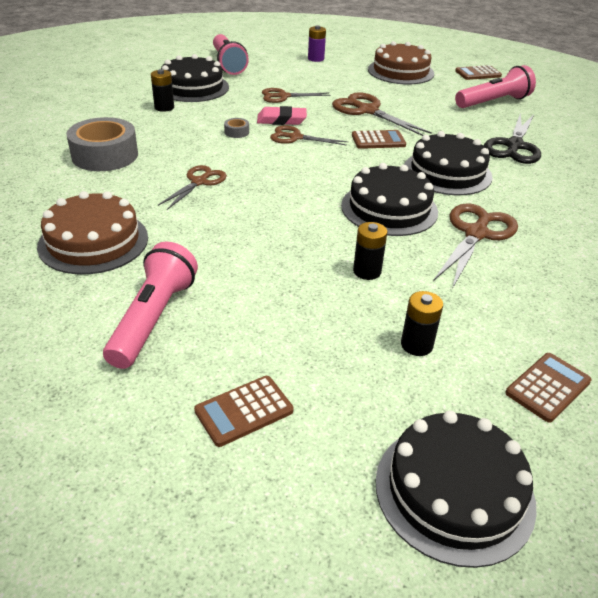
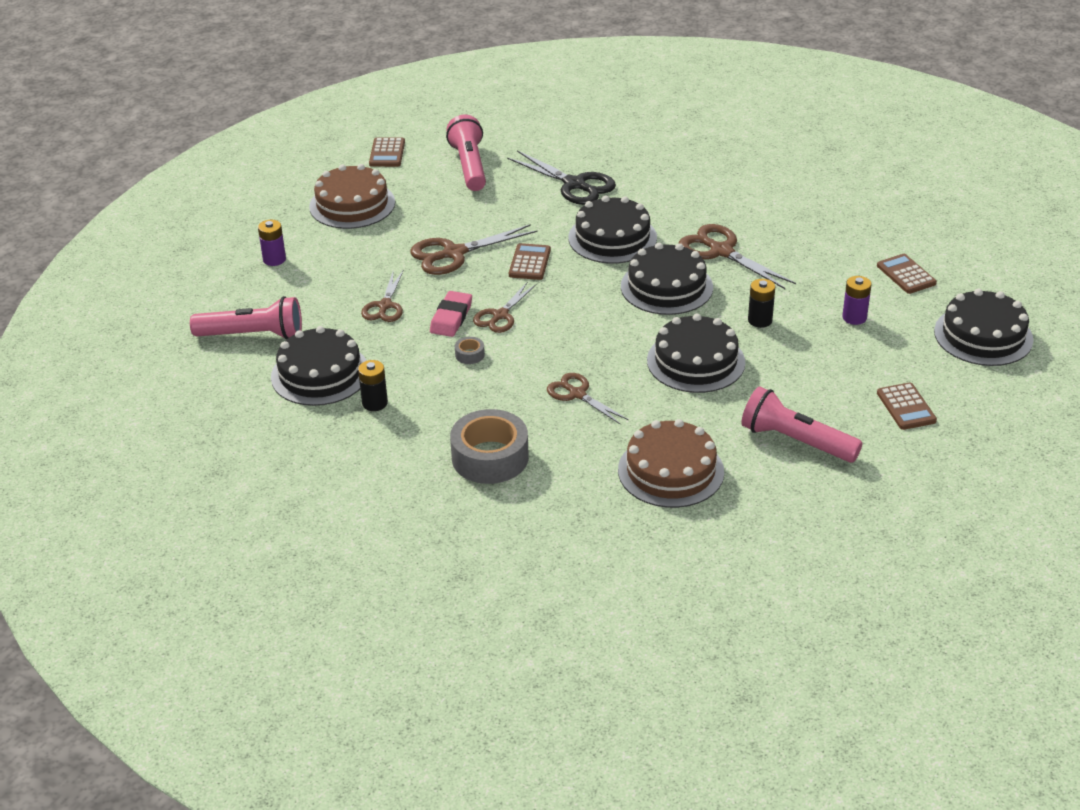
camera: 70 degrees left, 0 degrees up
black battery [401,291,443,356] -> purple battery [842,276,871,325]
none -> black cake [647,314,745,393]

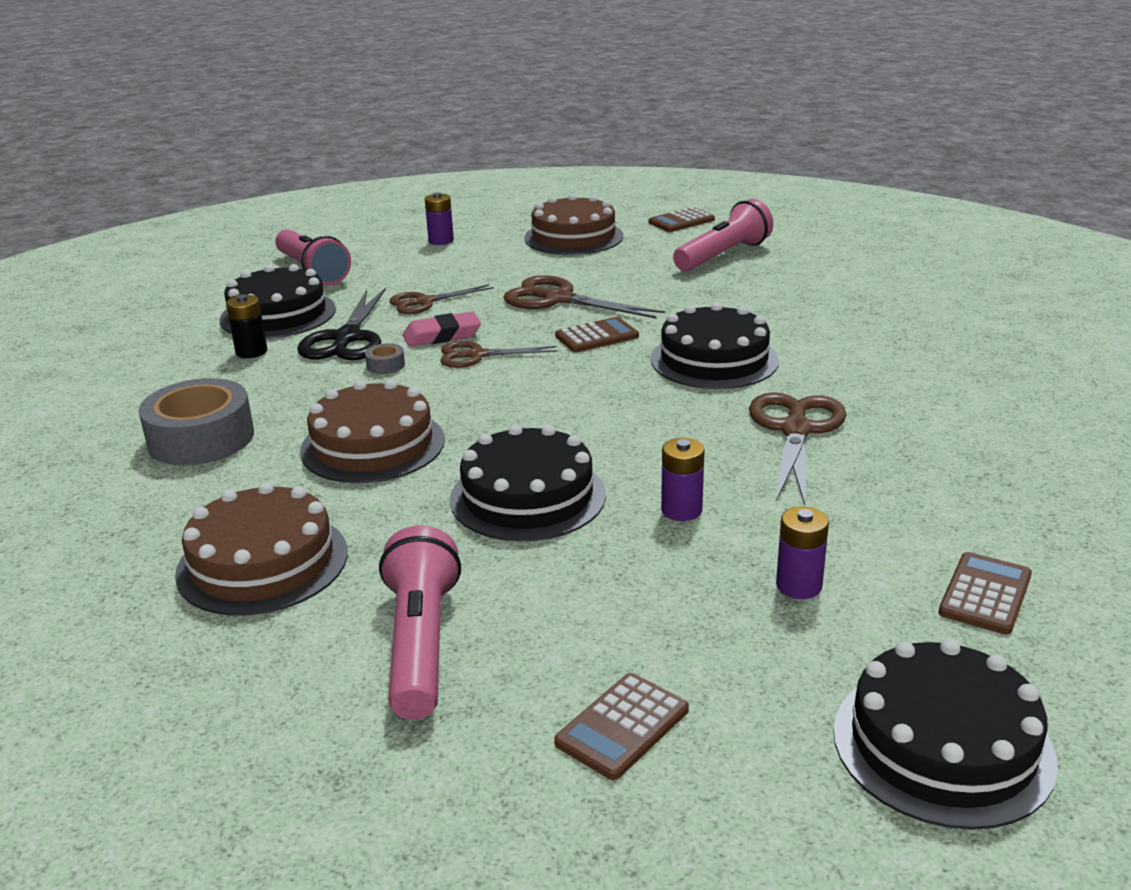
camera: 55 degrees right, 10 degrees down
black scissors [507,150,616,205] -> black scissors moved to [297,288,386,360]
brown scissors [547,373,629,425] -> brown cake [300,379,445,483]
black cake [621,243,713,315] -> none
black battery [748,279,775,328] -> purple battery [661,438,705,521]

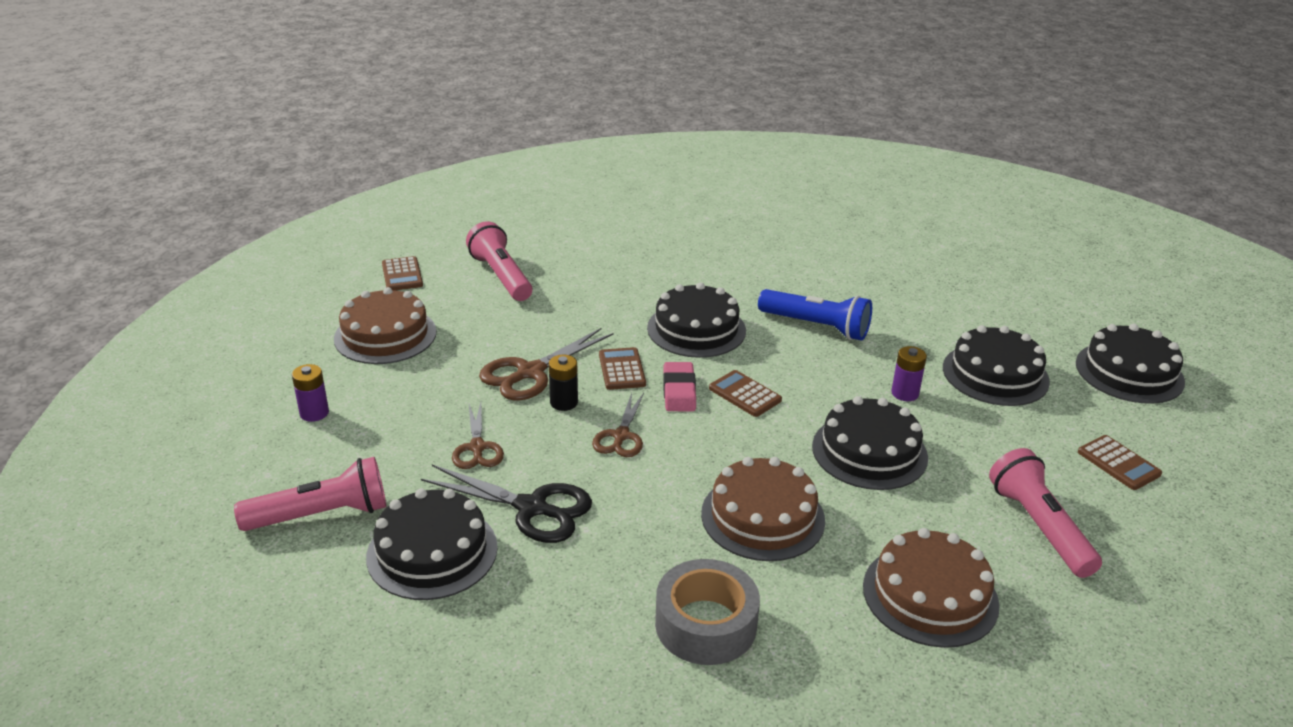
camera: 75 degrees left, 5 degrees up
black battery [226,294,267,358] -> black battery moved to [549,355,578,411]
grey tape [365,343,405,374] -> none
pink flashlight [379,525,461,720] -> pink flashlight turned 60 degrees clockwise [989,448,1102,578]
pink eraser [403,312,481,347] -> pink eraser moved to [663,362,696,411]
brown scissors [749,392,846,505] -> blue flashlight [758,289,872,340]
purple battery [776,507,829,599] -> black cake [943,325,1050,406]
brown calculator [938,552,1032,635] -> brown calculator moved to [709,370,782,417]

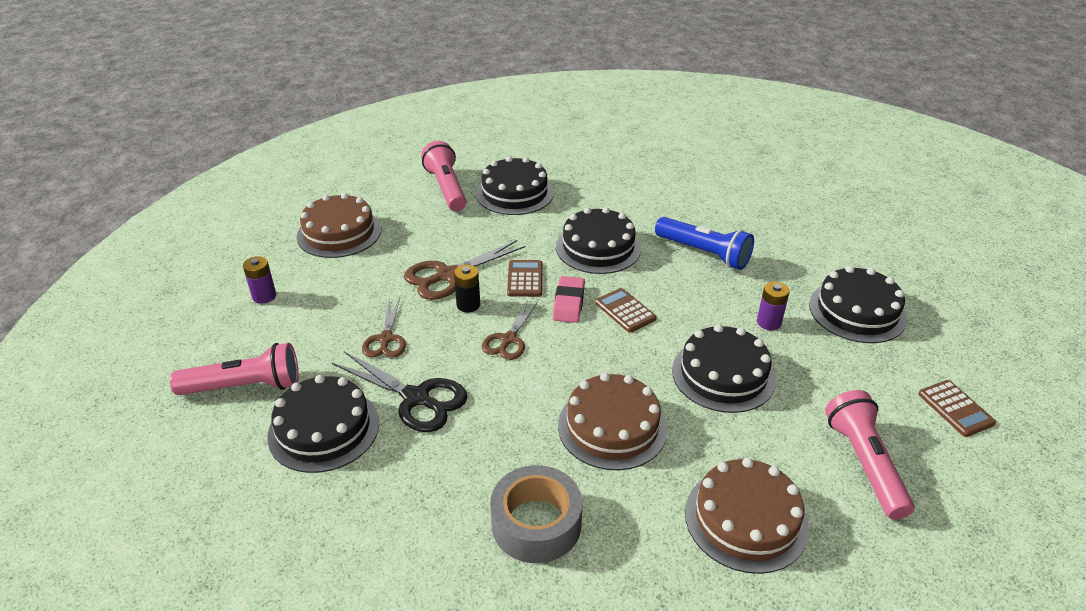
camera: 10 degrees right, 5 degrees up
brown calculator [382,256,423,290] -> none
black cake [1076,324,1185,404] -> black cake moved to [476,156,554,215]

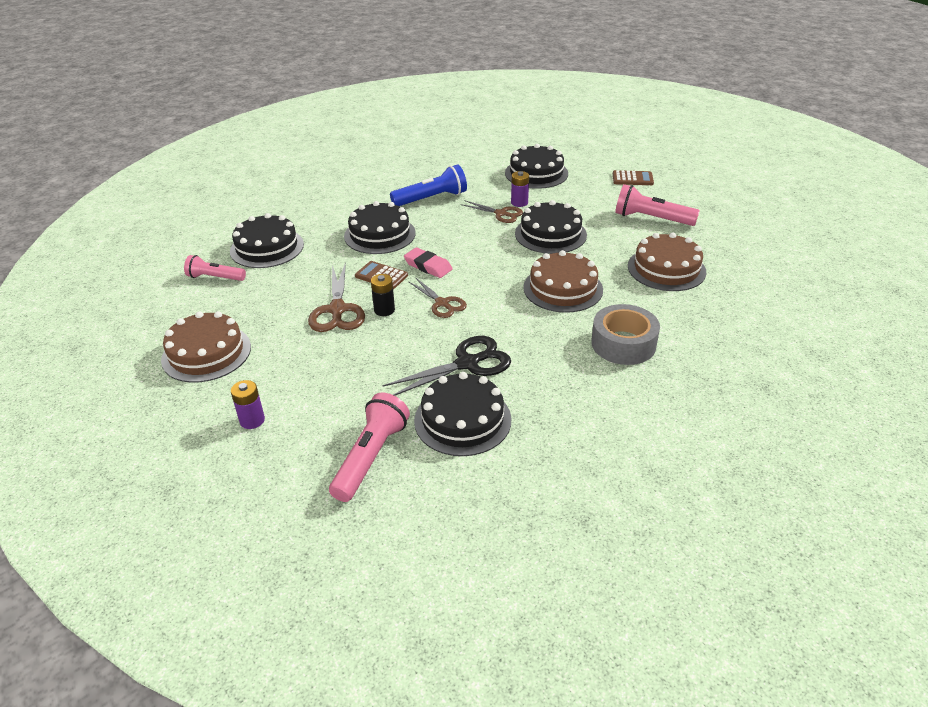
camera: 60 degrees left, 0 degrees up
brown scissors [362,298,406,358] -> brown scissors moved to [461,200,523,223]
pink flashlight [421,141,467,211] -> pink flashlight [184,255,246,281], size x0.67
brown calculator [595,288,657,333] -> none

